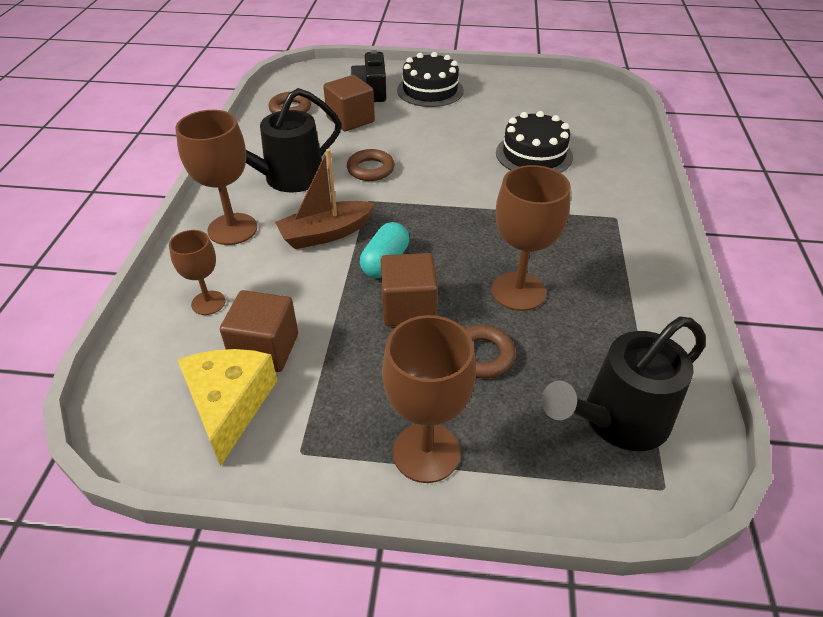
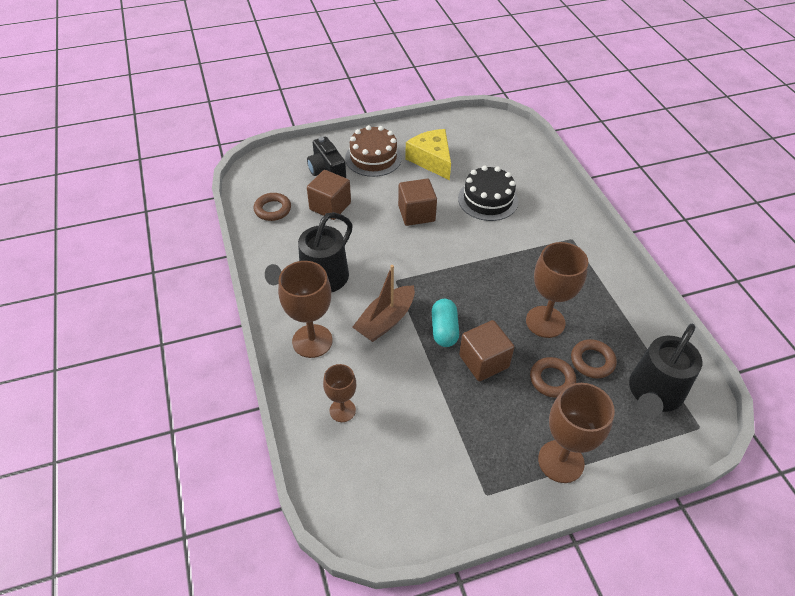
camera: 25 degrees left, 5 degrees up
yellow cheese [178,349,277,467] -> yellow cheese moved to [405,129,451,180]
brown cube [220,290,298,372] -> brown cube moved to [398,179,437,226]
brown ring [347,149,395,181] -> brown ring moved to [571,339,617,378]
black cake [397,52,464,107] -> brown cake [345,125,402,177]

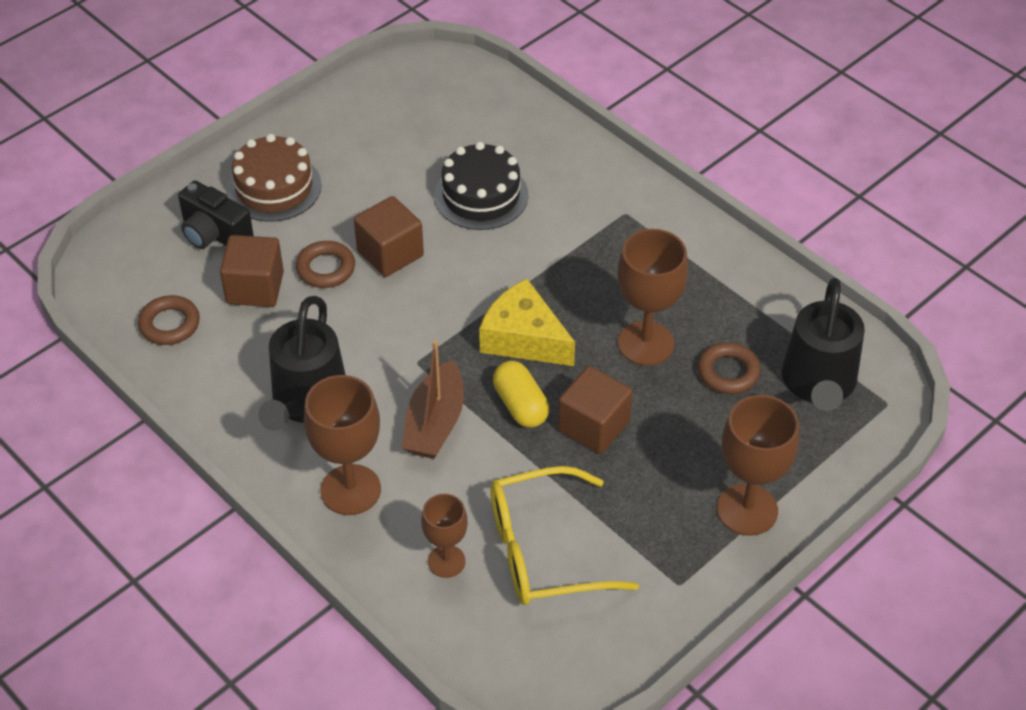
camera: 25 degrees left, 0 degrees up
yellow cheese [405,129,451,180] -> yellow cheese moved to [479,279,575,366]
turquoise capsule [432,299,459,347] -> yellow capsule [493,361,549,427]
brown ring [530,357,576,398] -> brown ring moved to [296,241,355,288]
none -> yellow glasses [490,466,639,605]

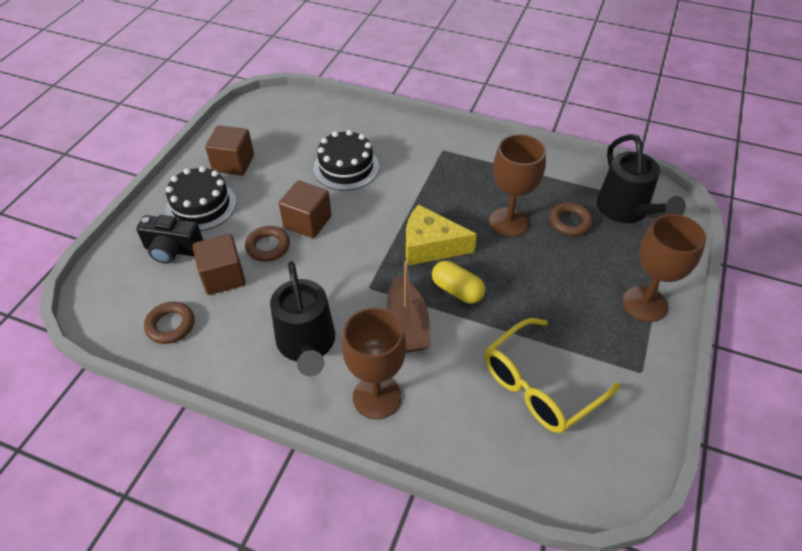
camera: 25 degrees left, 0 degrees up
brown cake [227,134,322,222] -> black cake [166,166,237,231]
brown goblet [421,494,468,578] -> none
brown cube [558,366,633,454] -> brown cube moved to [205,125,254,176]

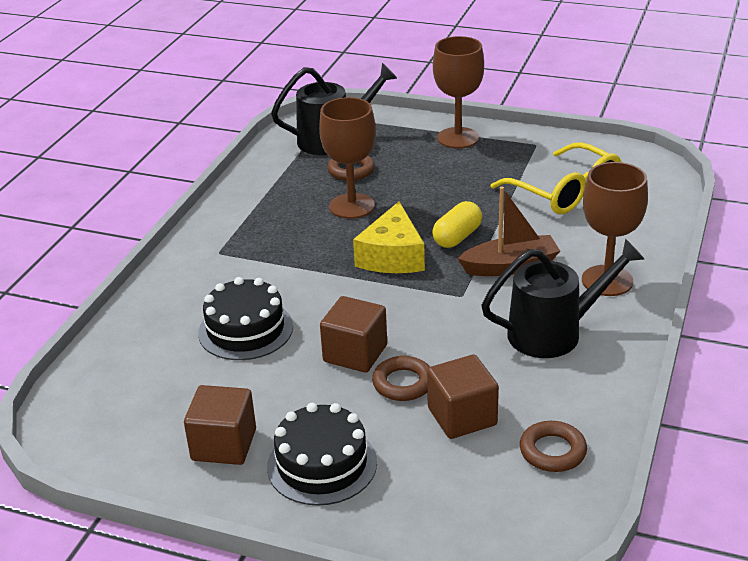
camera: 90 degrees left, 15 degrees down
black camera [136,215,203,264] -> none

